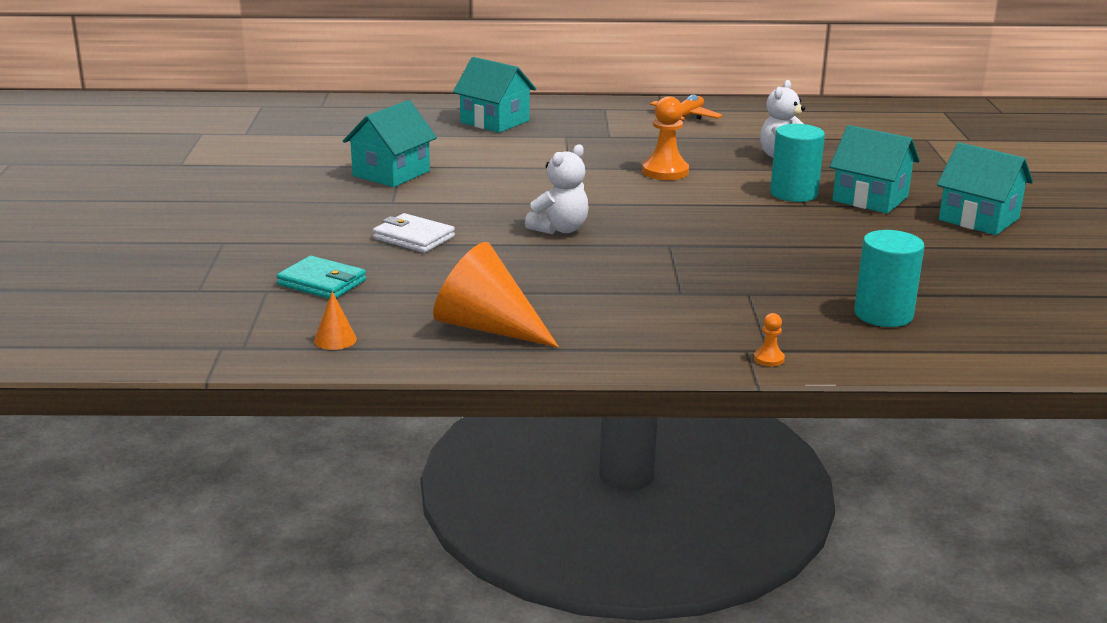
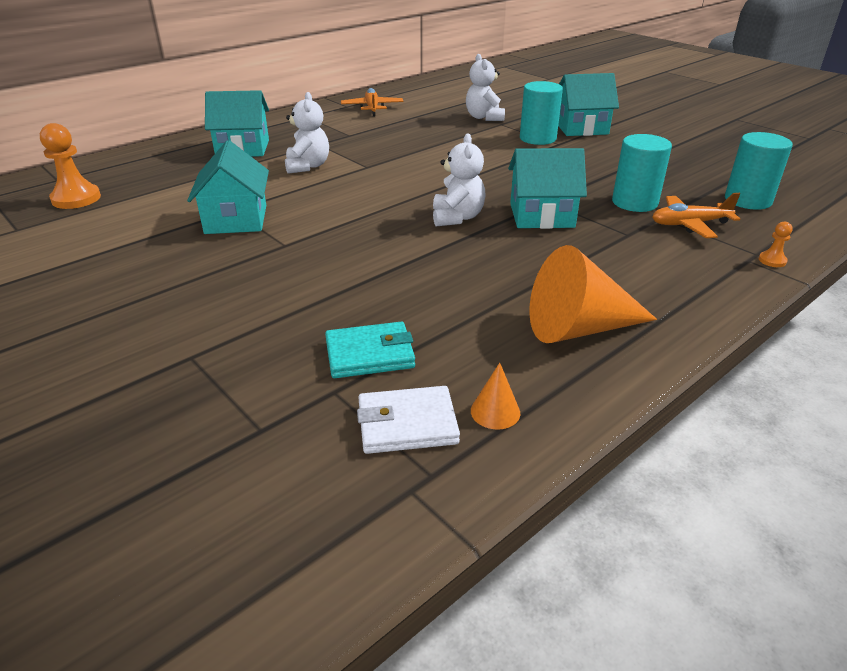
camera: 40 degrees left, 10 degrees up
white wallet [373,213,455,253] -> white wallet moved to [357,386,460,454]
orange pawn [642,96,689,180] -> orange pawn moved to [40,123,101,209]
turquoise house [937,142,1033,235] -> turquoise house moved to [508,148,587,229]
none -> white teddy bear [285,92,329,174]
none -> turquoise cylinder [612,134,672,212]
none -> orange plane [652,193,741,238]

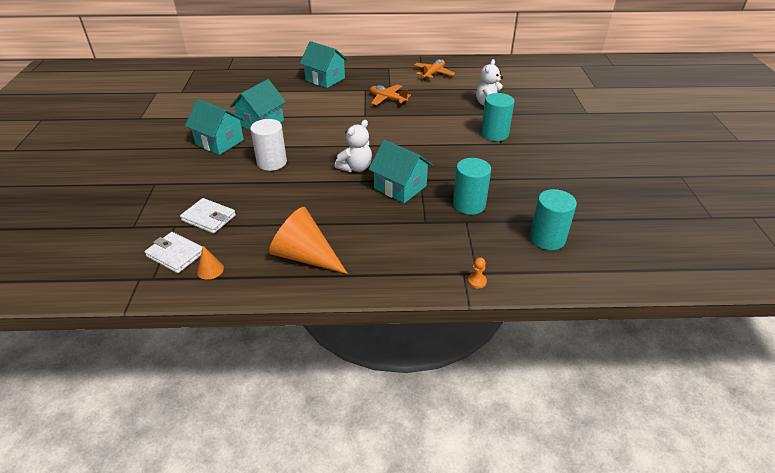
camera: 40 degrees right, 5 degrees up
orange pawn [40,123,101,209] -> none
white teddy bear [285,92,329,174] -> none
turquoise wallet [325,322,415,378] -> white wallet [180,198,236,233]
turquoise house [558,73,619,136] -> turquoise house moved to [185,99,245,155]
orange plane [652,193,741,238] -> orange plane moved to [370,84,411,105]
none -> white cylinder [250,119,287,171]

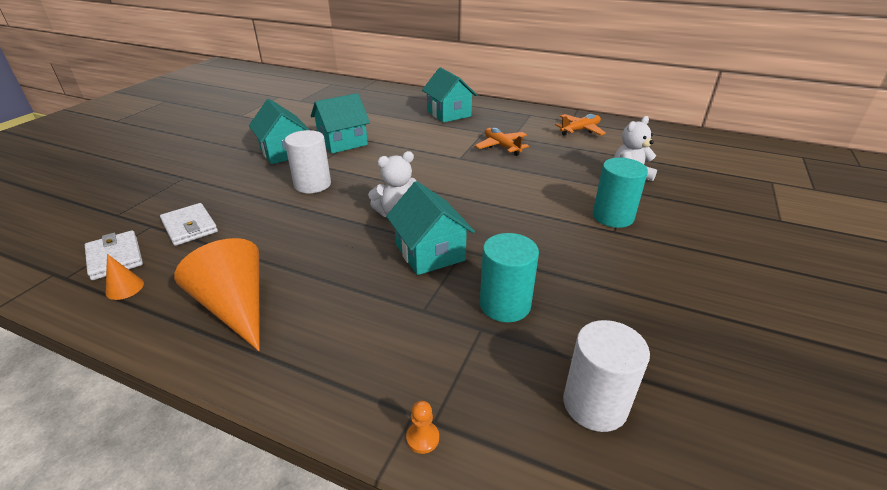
camera: 25 degrees right, 5 degrees down
turquoise cylinder [530,189,577,250] -> white cylinder [563,320,650,432]

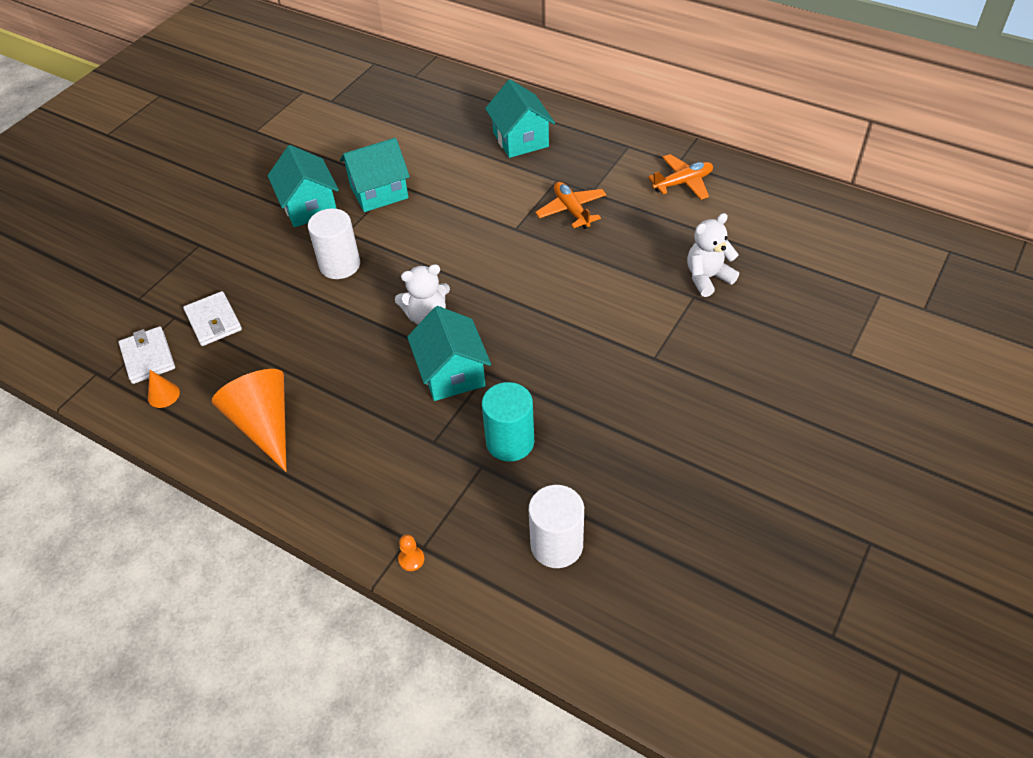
camera: 10 degrees right, 15 degrees up
turquoise cylinder [593,158,648,228] -> none

